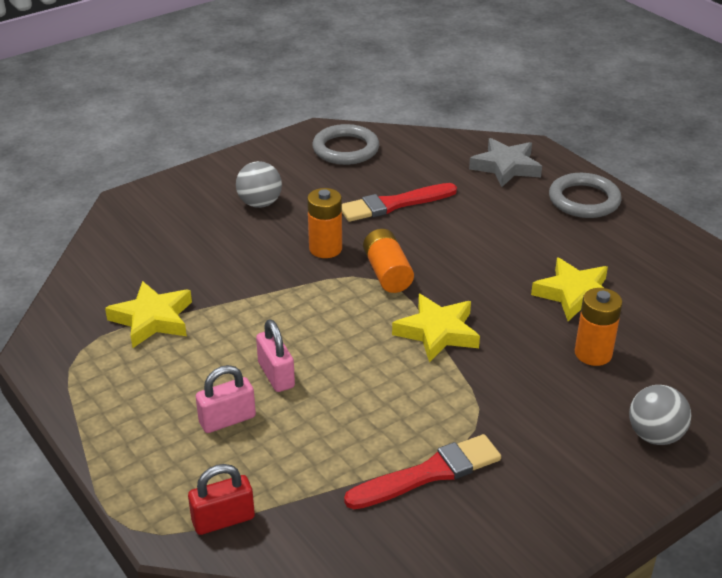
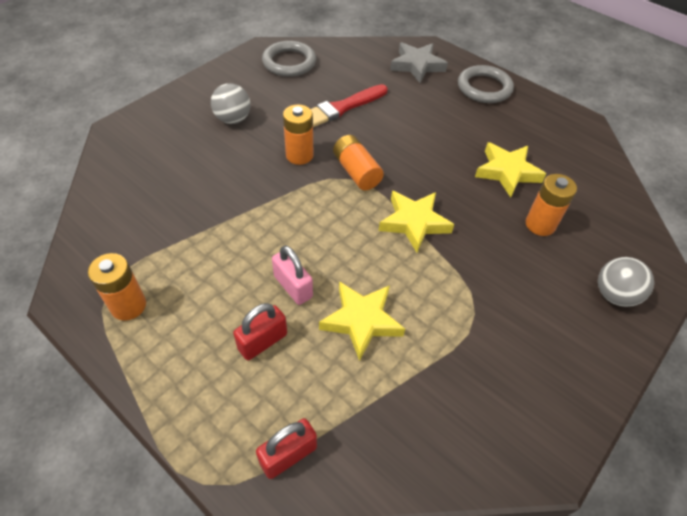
camera: 15 degrees left, 15 degrees up
yellow star [105,281,192,348] -> yellow star moved to [319,281,405,361]
pink padlock [196,365,256,433] -> red padlock [233,303,287,360]
red brush [344,434,501,509] -> none
none -> orange battery [88,253,146,321]

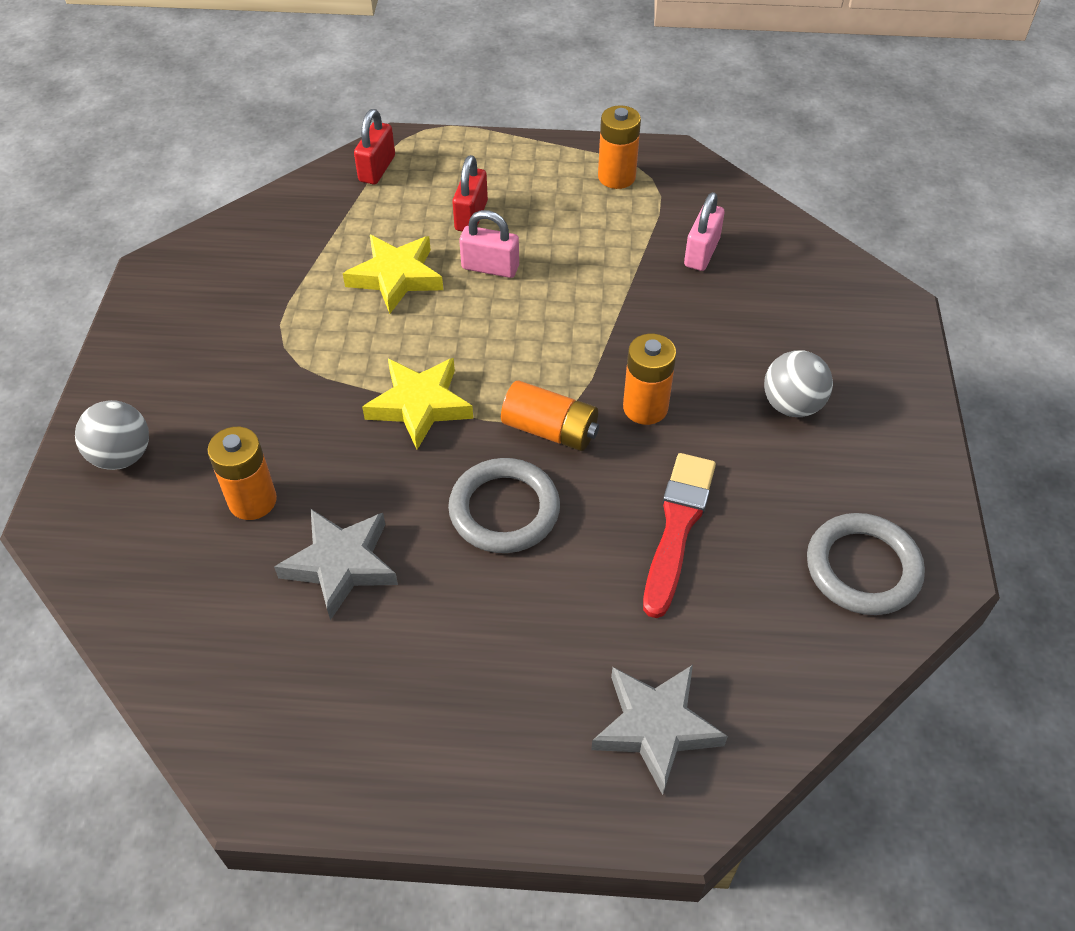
camera: 145 degrees right, 0 degrees up
grey ring [458,65,514,103] -> grey ring moved to [448,458,560,553]
yellow star [475,142,546,197] -> grey star [274,509,398,620]
none -> pink padlock [684,192,725,271]

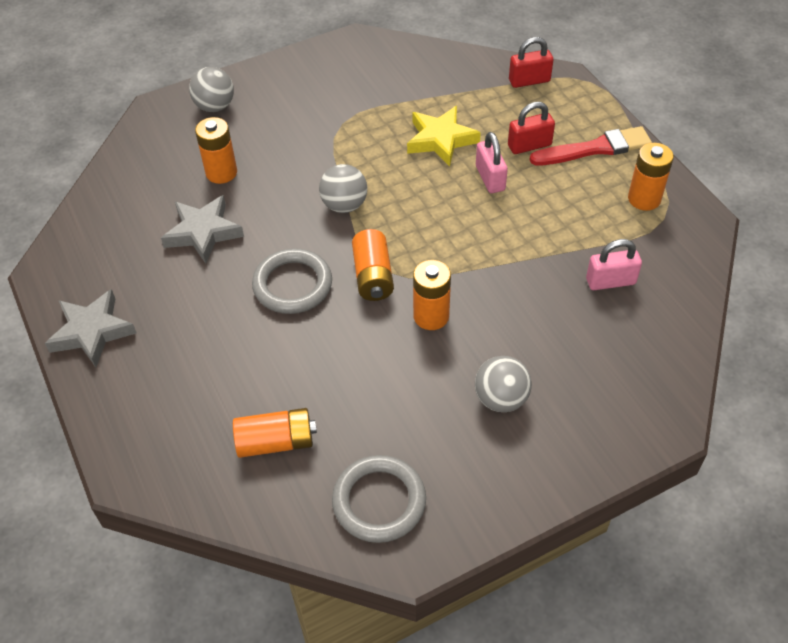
camera: 60 degrees right, 0 degrees up
yellow star [362,358,473,450] -> grey ball [319,164,367,213]
grey star [591,665,728,795] -> grey star moved to [45,289,137,367]
red brush [643,453,716,618] -> red brush moved to [529,126,652,166]
none -> orange battery [233,408,317,458]

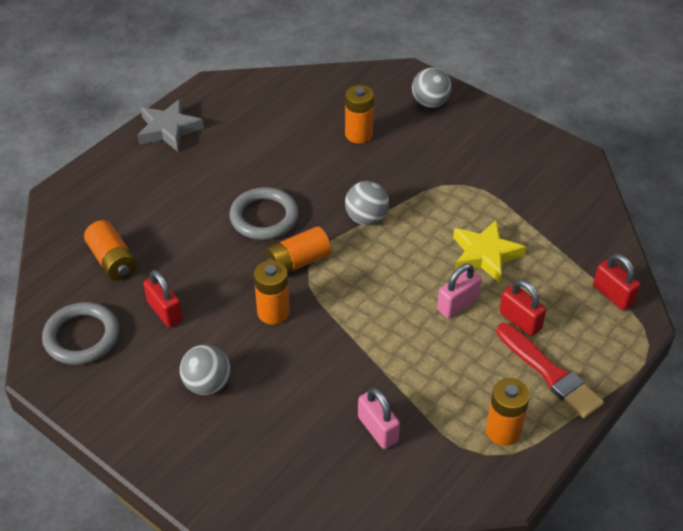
camera: 65 degrees right, 5 degrees down
grey star [161,195,244,264] -> none
none -> red padlock [143,270,183,327]

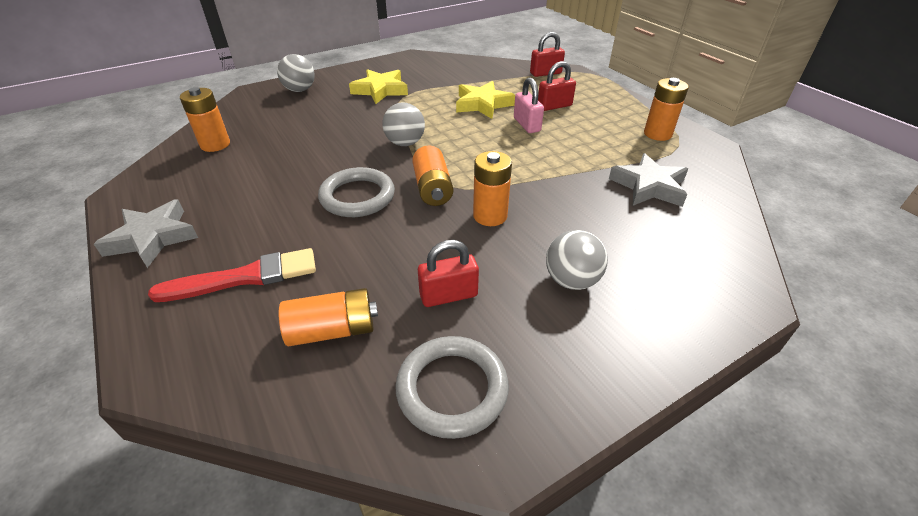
camera: 70 degrees left, 5 degrees down
orange battery [345,85,374,143] -> orange battery moved to [180,87,230,152]
pink padlock [358,387,400,449] -> grey star [609,153,688,207]
red brush [496,323,604,418] -> red brush moved to [148,248,316,302]
none -> yellow star [349,69,408,104]

